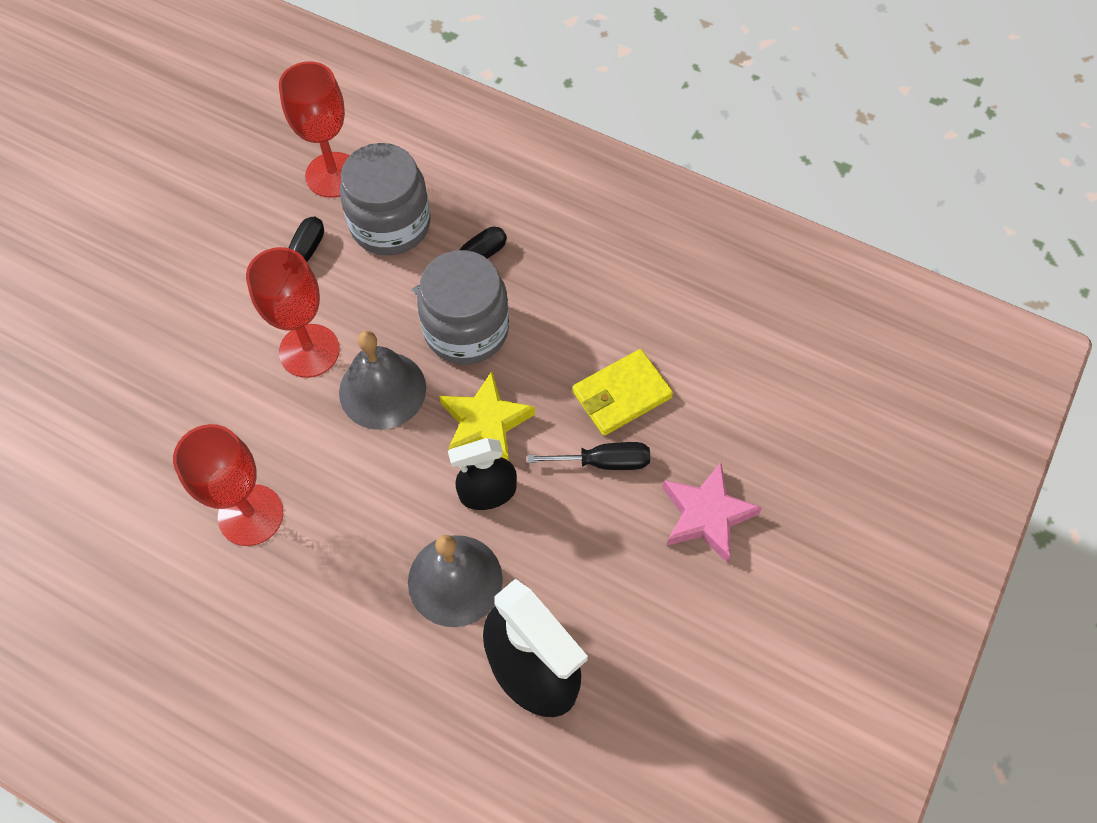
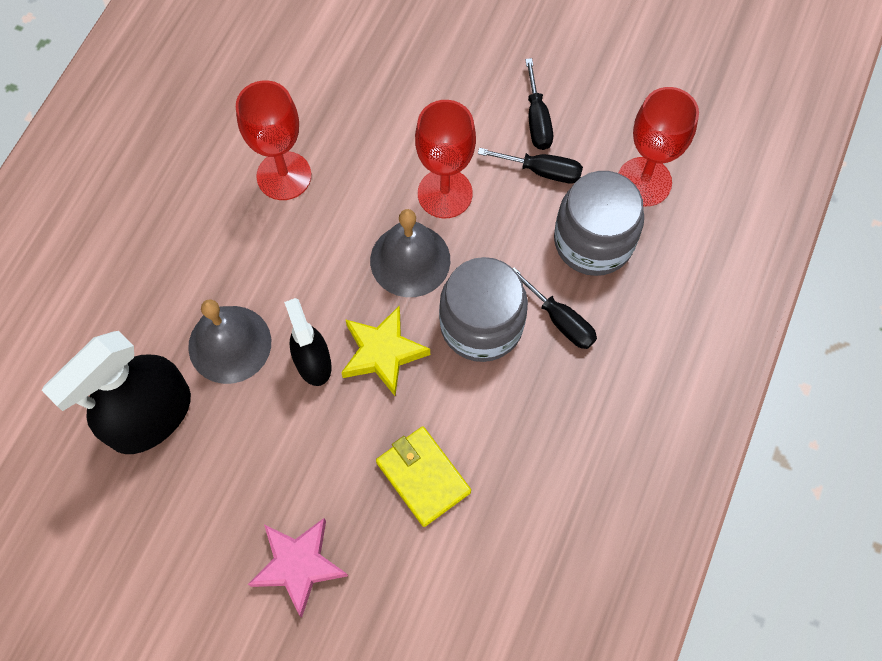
camera: 85 degrees right, 5 degrees up
black screwdriver [527,442,650,470] -> black screwdriver moved to [525,58,553,150]

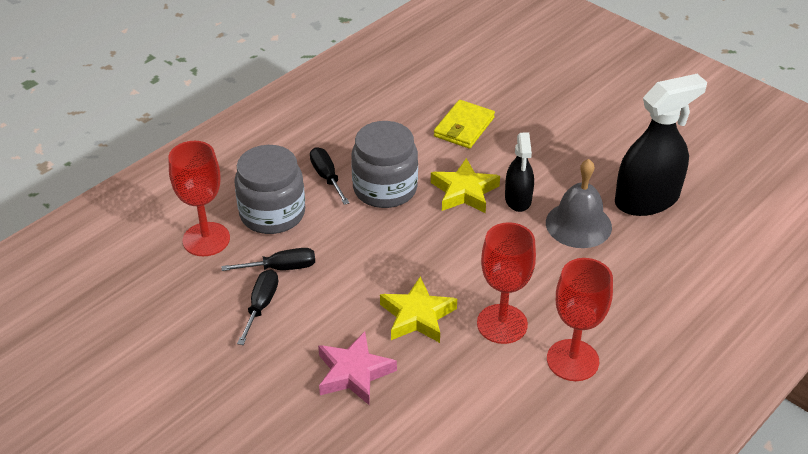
camera: 160 degrees left, 25 degrees down
pink star [248,518,348,618] -> pink star moved to [318,332,397,405]
grey bell [370,209,450,297] -> none
yellow wallet [376,426,471,527] -> yellow wallet turned 45 degrees clockwise [434,100,495,149]
red goblet [415,100,476,218] -> red goblet moved to [547,258,613,381]
black screwdriver [478,148,583,183] -> black screwdriver turned 135 degrees clockwise [221,248,315,271]
none -> yellow star [380,276,457,343]

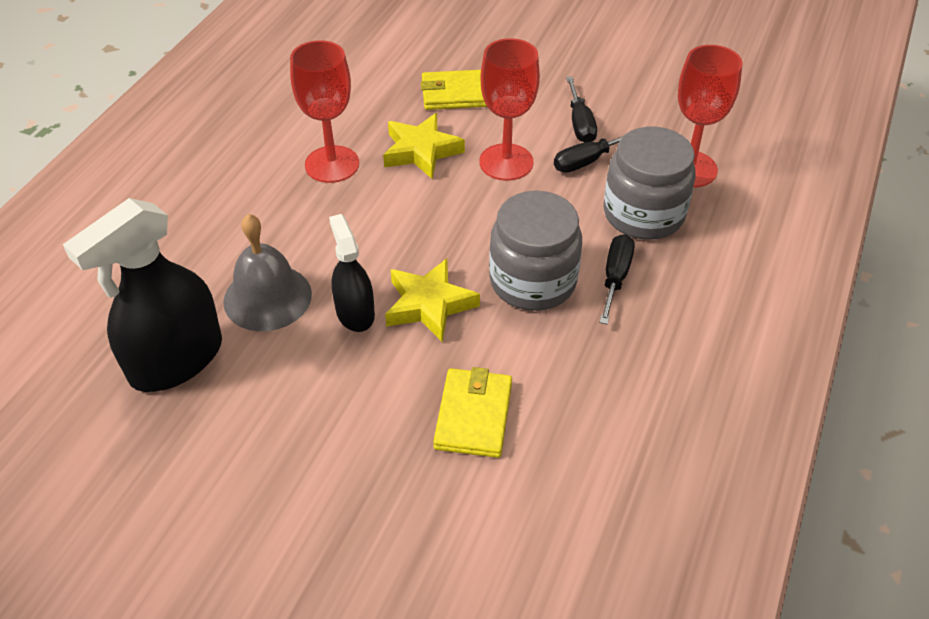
camera: 160 degrees right, 5 degrees up
black screwdriver [310,147,350,205] -> black screwdriver turned 120 degrees counterclockwise [599,234,635,325]
pink star [318,332,397,405] -> yellow wallet [421,70,487,110]
red goblet [547,258,613,381] -> red goblet moved to [479,38,540,181]

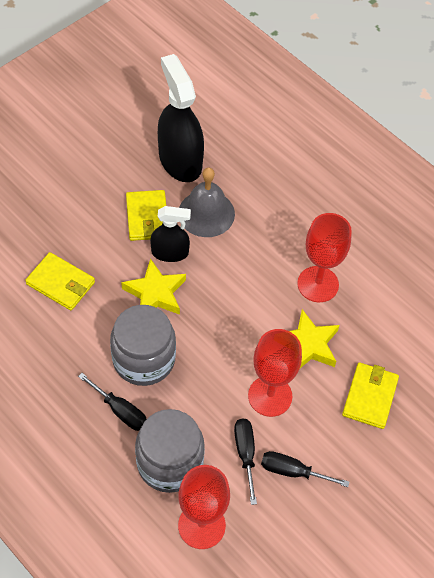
camera: 110 degrees right, 10 degrees up
none -> yellow wallet [126,190,166,241]

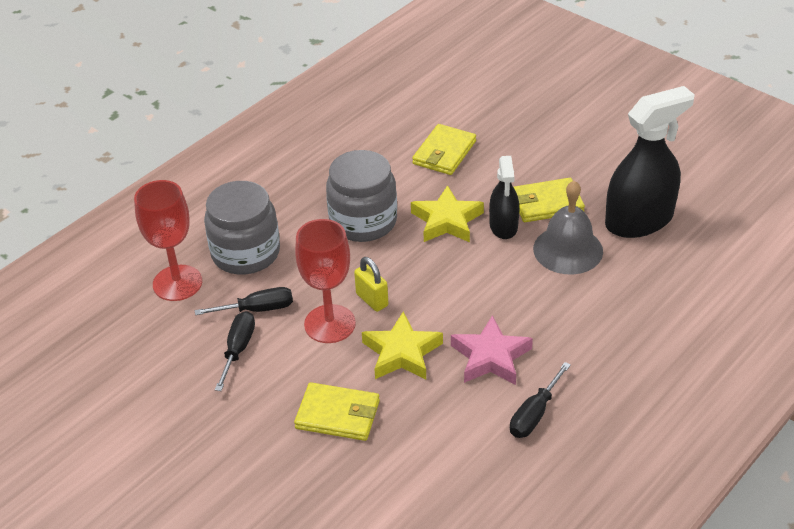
camera: 90 degrees right, 15 degrees down
black screwdriver [78,373,147,431] -> black screwdriver moved to [510,362,571,438]
red goblet [297,213,352,302] -> pink star [451,315,533,385]
none -> yellow padlock [354,257,388,312]

